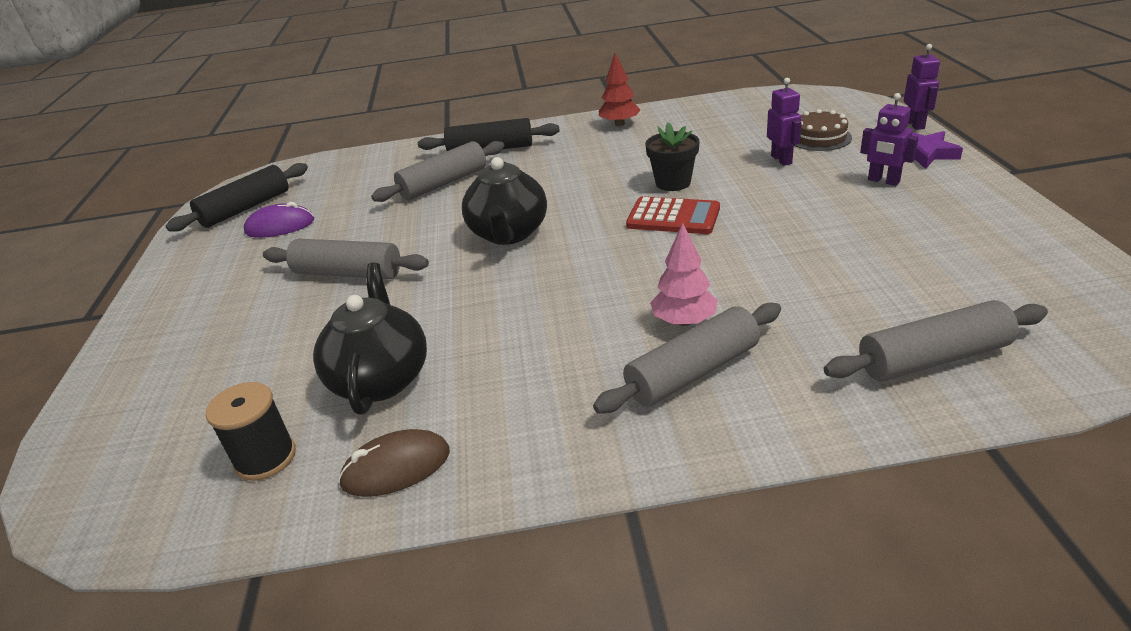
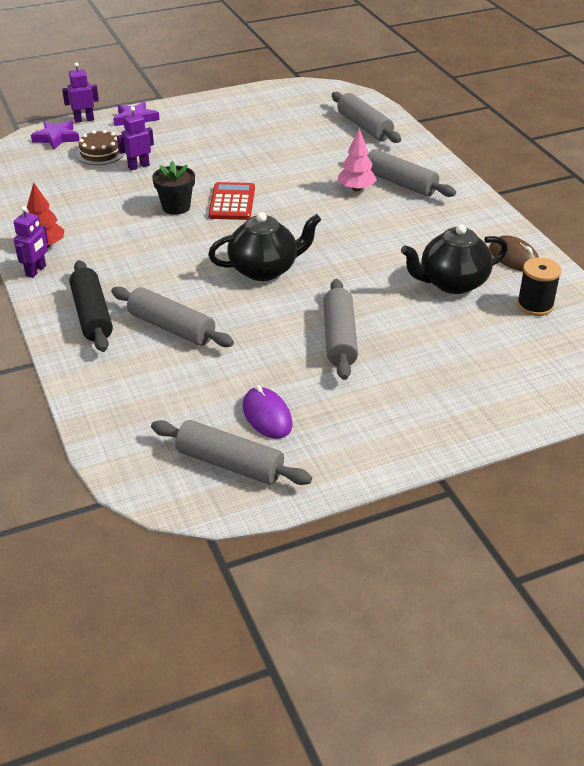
camera: 110 degrees left, 5 degrees up
black rolling pin [166,163,308,231] -> grey rolling pin [151,420,312,485]
purple robot [860,93,919,186] -> purple robot moved to [14,206,48,278]
none -> purple star [31,120,79,150]

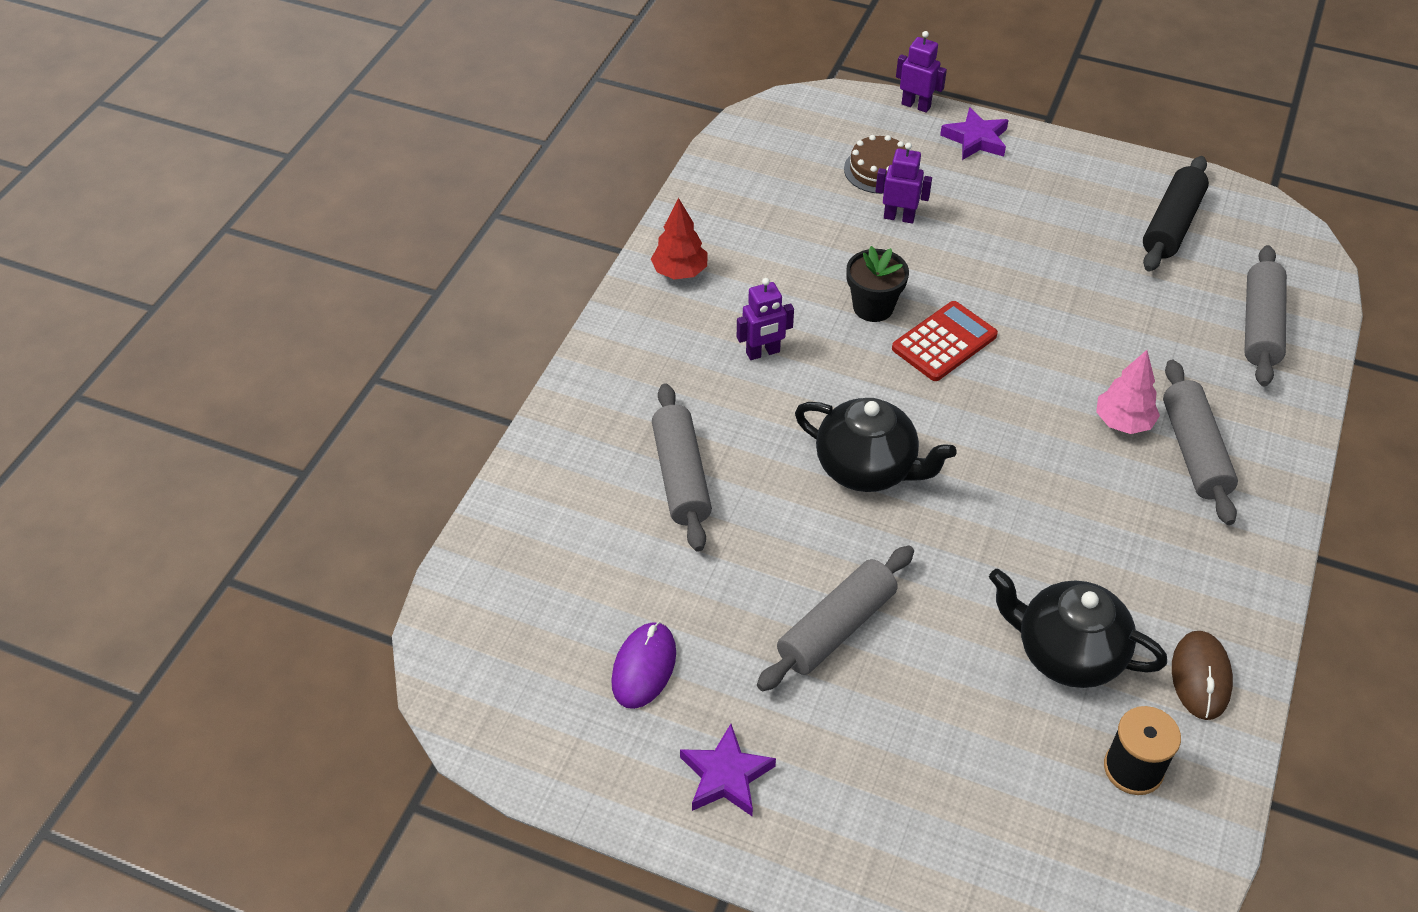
camera: 45 degrees right, 10 degrees up
purple robot [14,206,48,278] -> purple robot moved to [737,278,794,360]
purple star [31,120,79,150] -> purple star moved to [680,724,776,816]
black rolling pin [69,260,113,352] -> black rolling pin moved to [1143,156,1209,272]
grey rolling pin [151,420,312,485] -> none

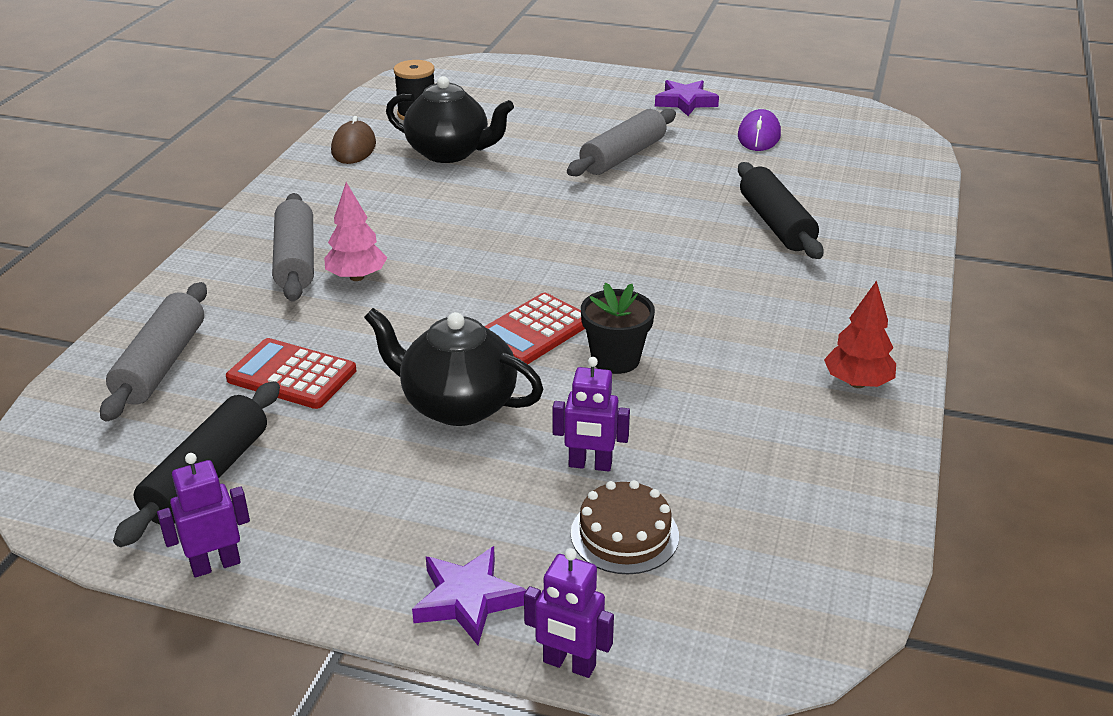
camera: 175 degrees right, 15 degrees down
grey rolling pin [652,383,712,552] -> black rolling pin [738,162,824,259]
purple robot [737,278,794,360] -> purple robot moved to [157,453,250,578]
black teapot [795,398,956,492] -> black teapot moved to [364,308,544,426]
none -> red calculator [226,338,356,409]

